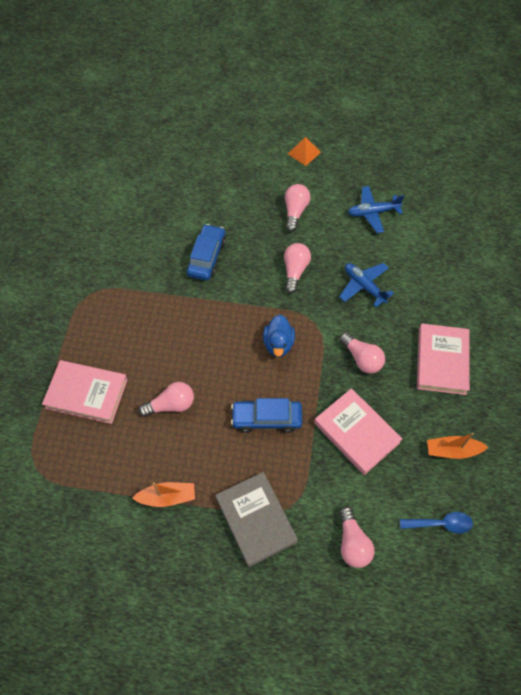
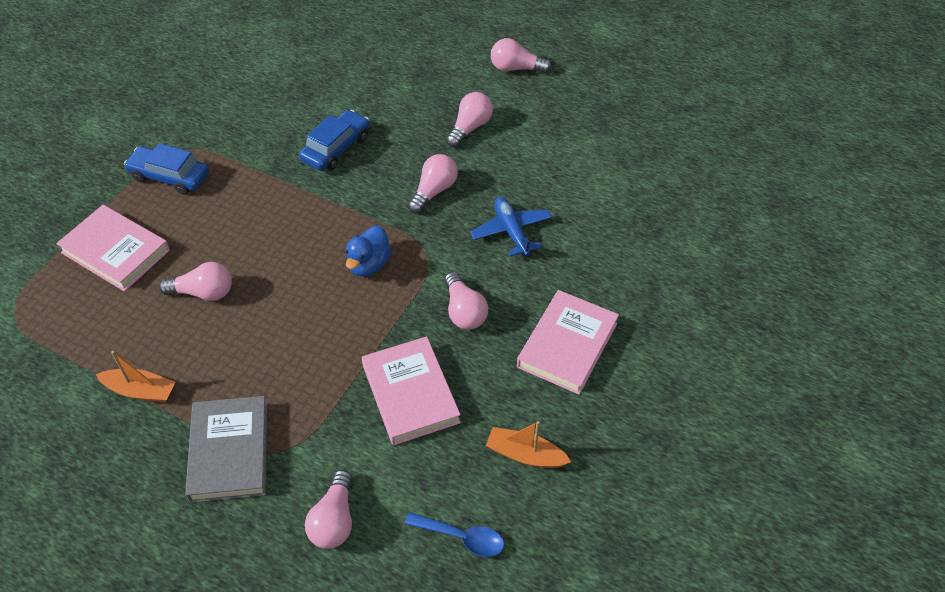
camera: 20 degrees right, 10 degrees down
blue car [231,398,302,433] -> blue car moved to [124,143,209,195]
orange pyramid [288,137,321,166] -> pink light bulb [491,38,552,73]
blue plane [348,186,404,233] -> none

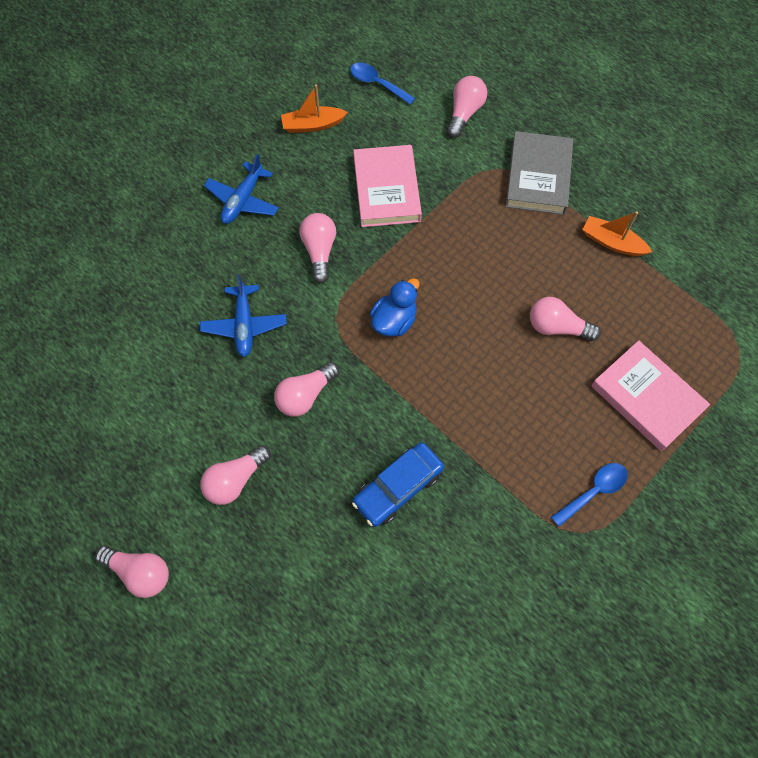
camera: 165 degrees left, 15 degrees up
blue car [124,143,209,195] -> blue spoon [551,463,628,527]
orange boat [486,421,571,468] -> orange boat turned 135 degrees clockwise [281,84,348,133]
pink book [517,290,619,394] -> blue plane [204,154,279,224]

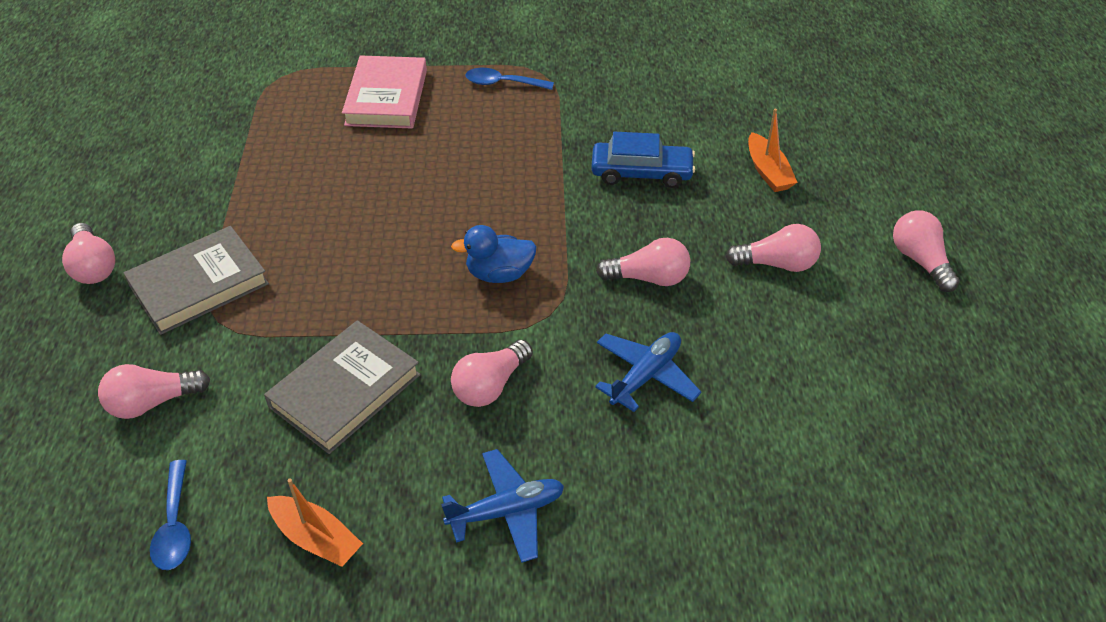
camera: 135 degrees left, 20 degrees down
pink book [353,145,422,227] -> grey book [264,320,420,454]
pink light bulb [530,297,601,341] -> pink light bulb moved to [62,223,115,284]
orange boat [582,211,652,256] -> orange boat moved to [748,109,798,192]

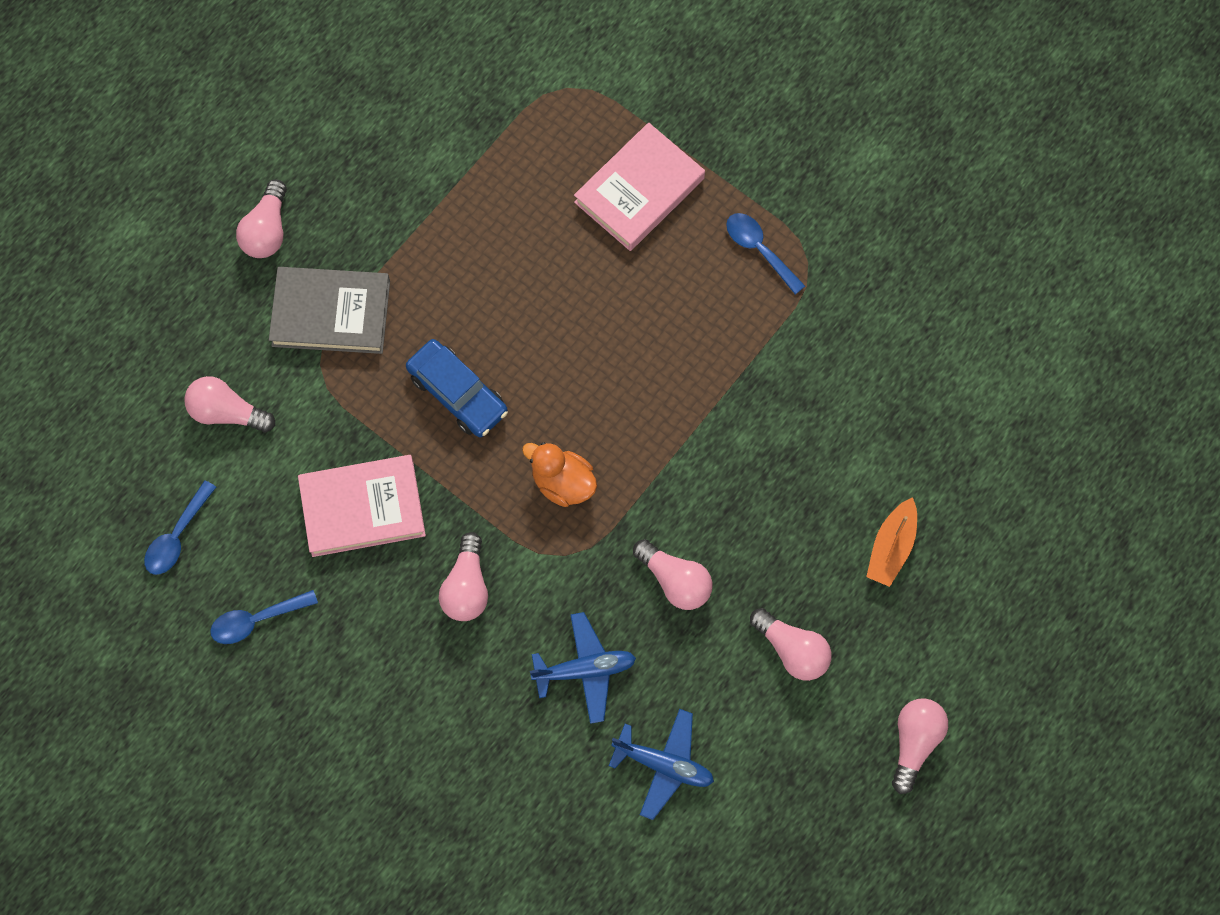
camera: 40 degrees right, 25 degrees up
grey book [264,320,420,454] -> pink book [298,455,426,557]
orange boat [267,479,363,567] -> blue spoon [210,590,318,644]
blue plane [441,449,564,563] -> blue plane moved to [609,709,714,820]
blue duck [451,225,537,283] -> orange duck [522,442,597,507]
pink light bulb [451,340,533,407] -> pink light bulb turned 75 degrees counterclockwise [439,532,488,621]
blue car [591,132,695,188] -> blue car moved to [406,339,508,437]

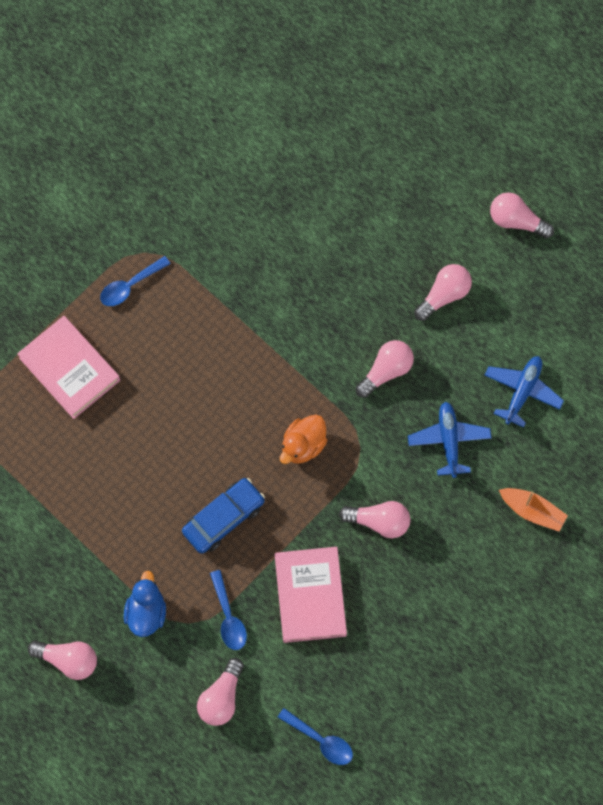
camera: 85 degrees left, 0 degrees up
blue spoon [210,590,318,644] -> blue spoon moved to [210,570,247,650]
grey book [269,267,390,354] -> blue duck [124,570,166,637]
orange boat [866,497,917,587] -> orange boat moved to [499,488,568,532]

